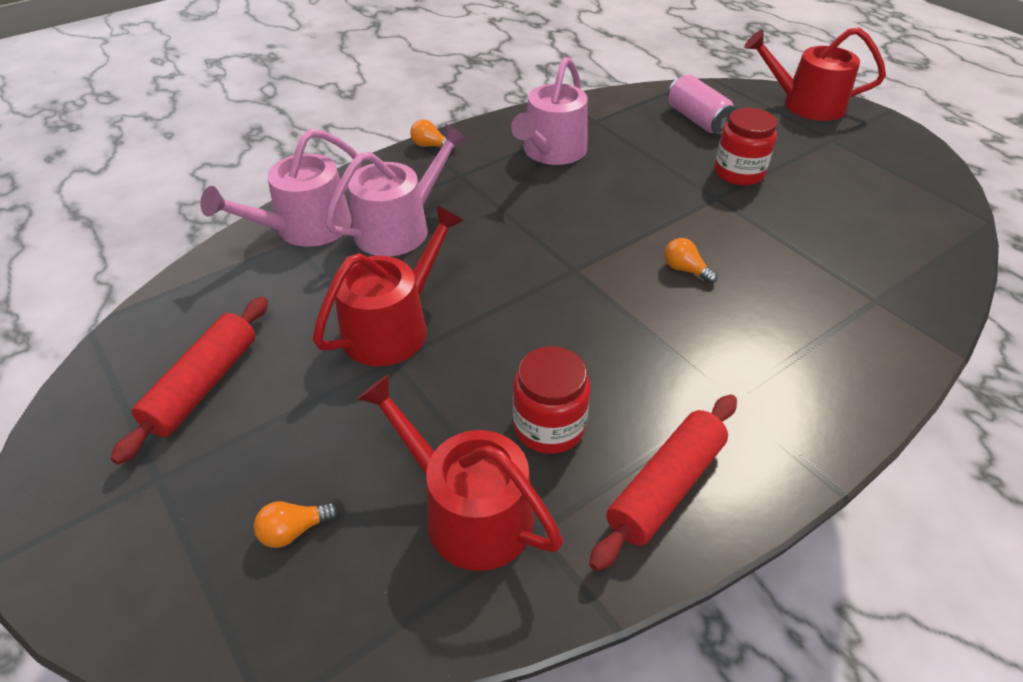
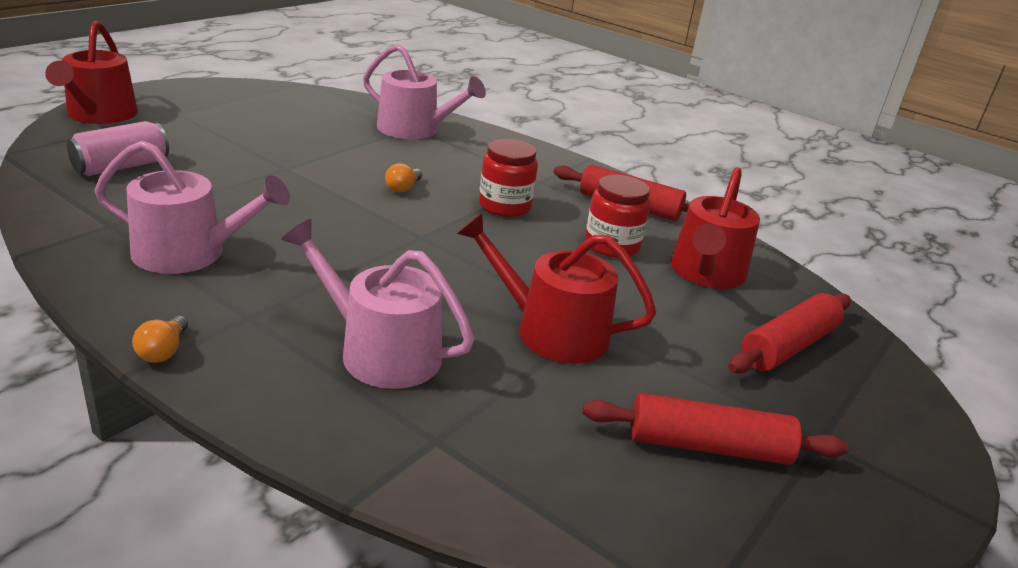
camera: 110 degrees left, 15 degrees down
pink watering can [200,129,361,247] -> pink watering can moved to [363,44,486,139]
orange light bulb [254,501,339,548] -> red rolling pin [728,293,851,374]
red jar [714,108,777,186] -> red jar moved to [479,139,538,217]

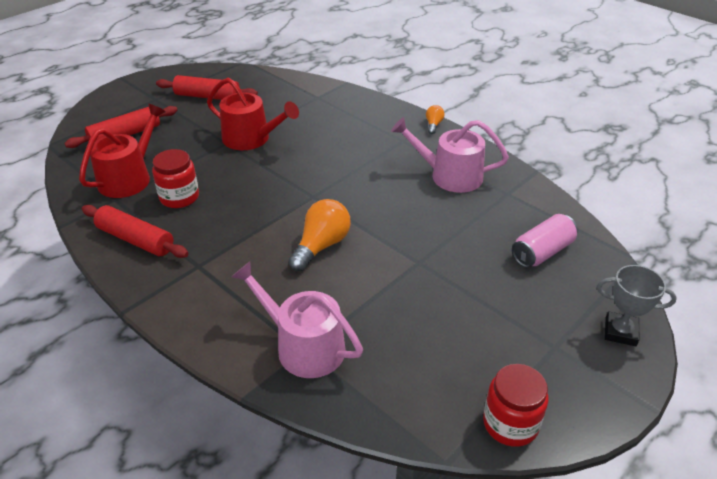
camera: 170 degrees left, 10 degrees up
red watering can [45,21,138,124] -> grey trophy [597,265,677,346]
pink watering can [281,219,474,389] -> none
orange light bulb [385,163,422,193] -> orange light bulb [288,199,351,271], size x1.95
red jar [479,139,538,217] -> red jar moved to [483,364,548,447]

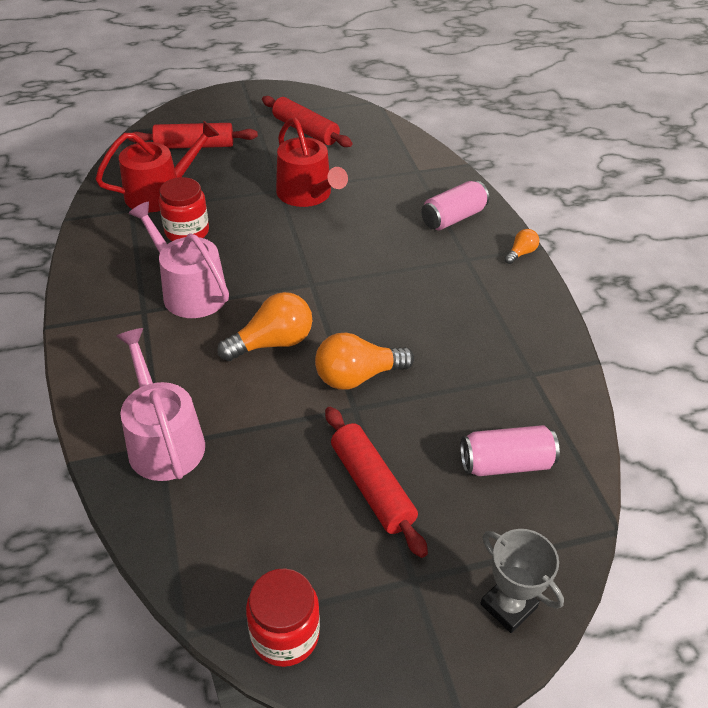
camera: 30 degrees right, 5 degrees up
red rolling pin [82,205,189,258] -> red rolling pin moved to [325,407,428,558]
pink watering can [391,117,509,193] -> pink watering can moved to [128,202,229,318]
none -> orange light bulb [315,332,414,390]
none -> pink can [421,181,489,230]

